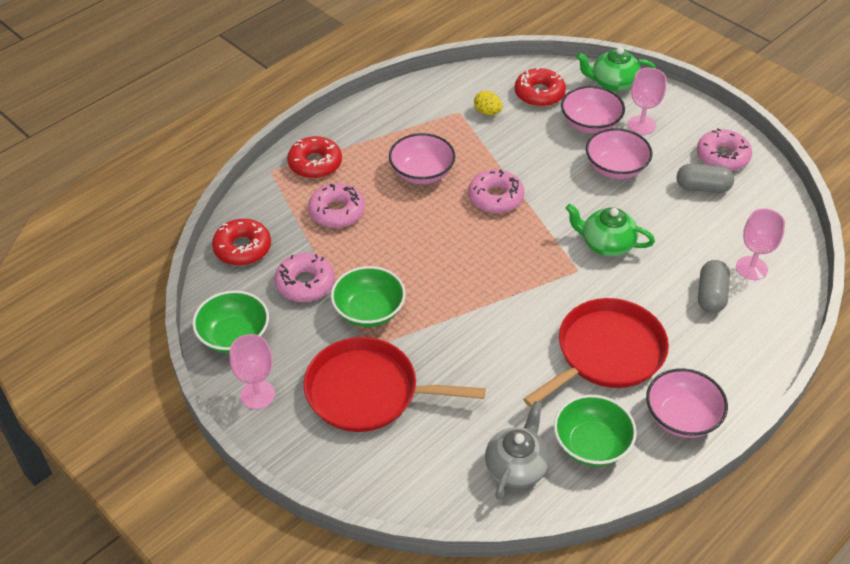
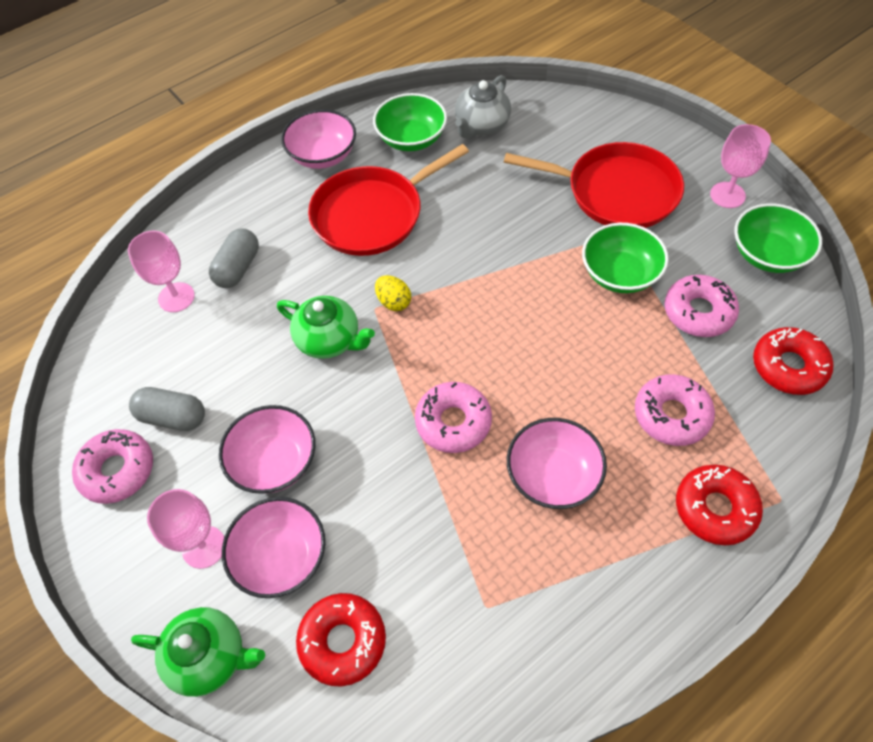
camera: 170 degrees left, 10 degrees up
yellow egg [474,91,502,115] -> yellow egg moved to [375,275,411,311]

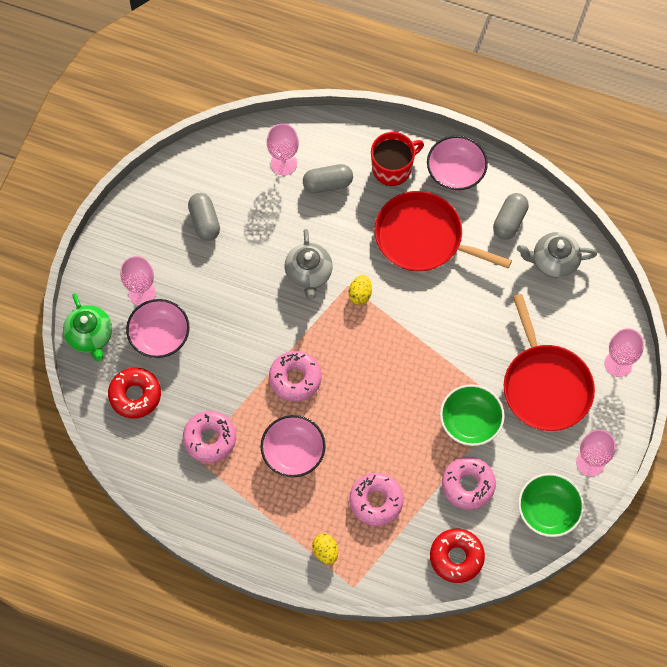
camera: 55 degrees right, 10 degrees up
pink donut [72,429,153,504] -> pink donut moved to [183,411,236,463]
pink bowl [219,405,315,494] -> none
green teapot [277,296,375,359] -> grey teapot [284,229,333,300]
green bowl [373,93,447,151] -> grey capsule [493,193,529,240]
red donut [676,464,763,545] -> yellow egg [312,533,338,564]
none -> red mug [371,132,424,186]
none -> pink goblet [605,328,644,377]

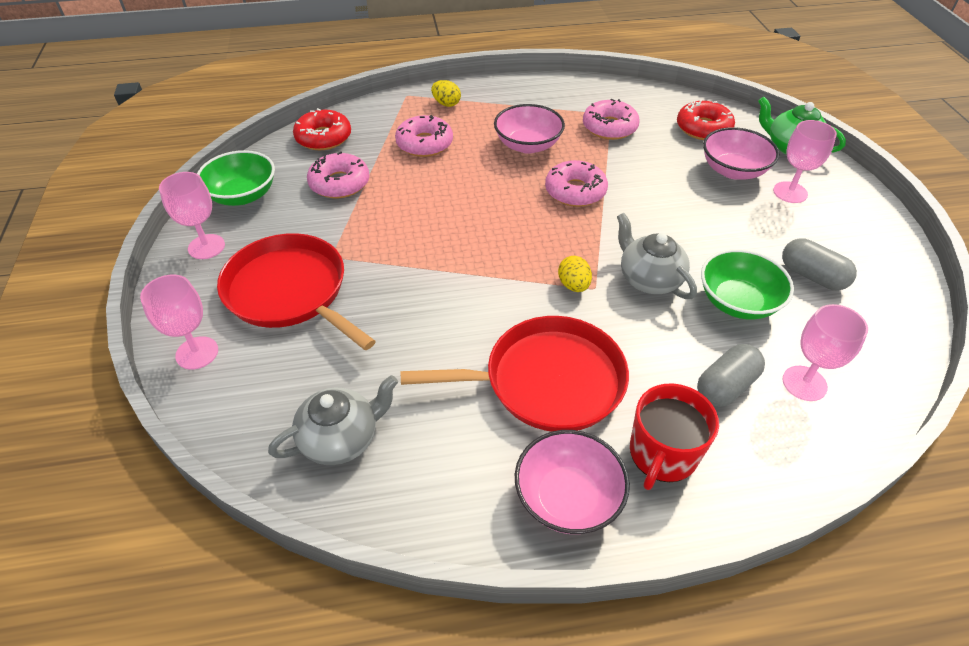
camera: 150 degrees right, 20 degrees down
green bowl [440,384,505,446] -> green bowl moved to [701,249,794,320]
grey capsule [493,193,529,240] -> none

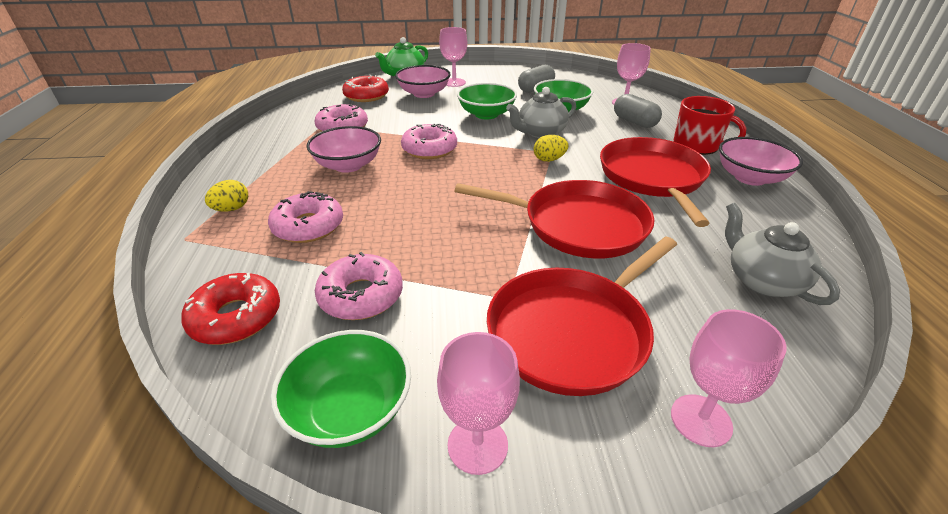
camera: 85 degrees left, 10 degrees down
none -> red pan [455,180,654,258]
none -> green bowl [457,83,517,119]

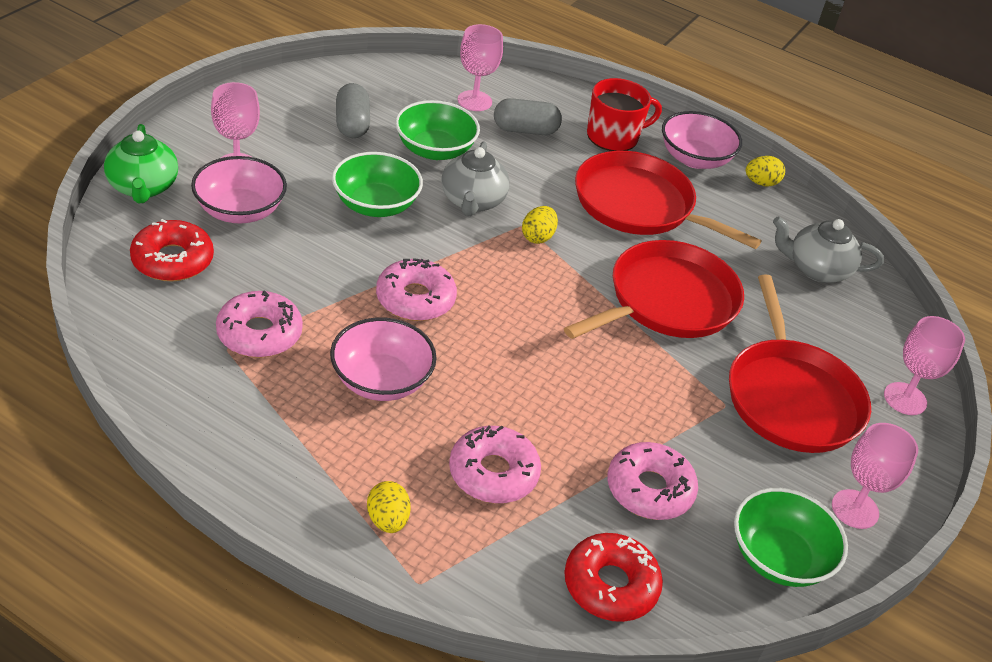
camera: 60 degrees left, 5 degrees up
none -> yellow egg [746,156,785,187]

